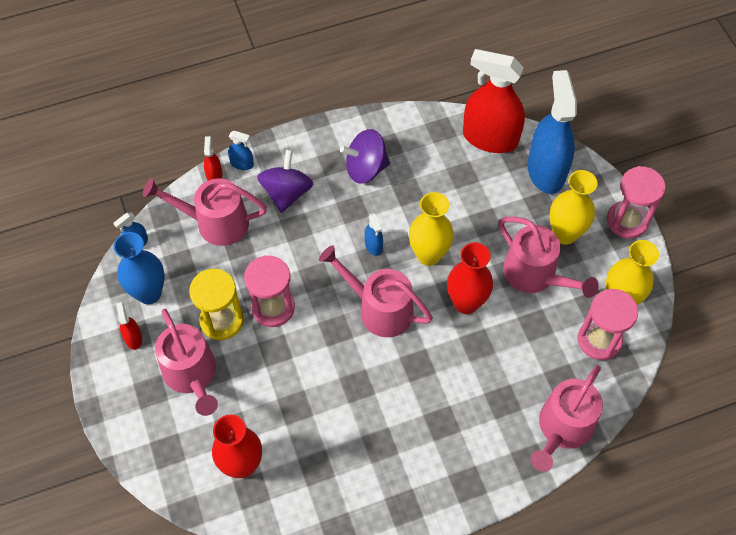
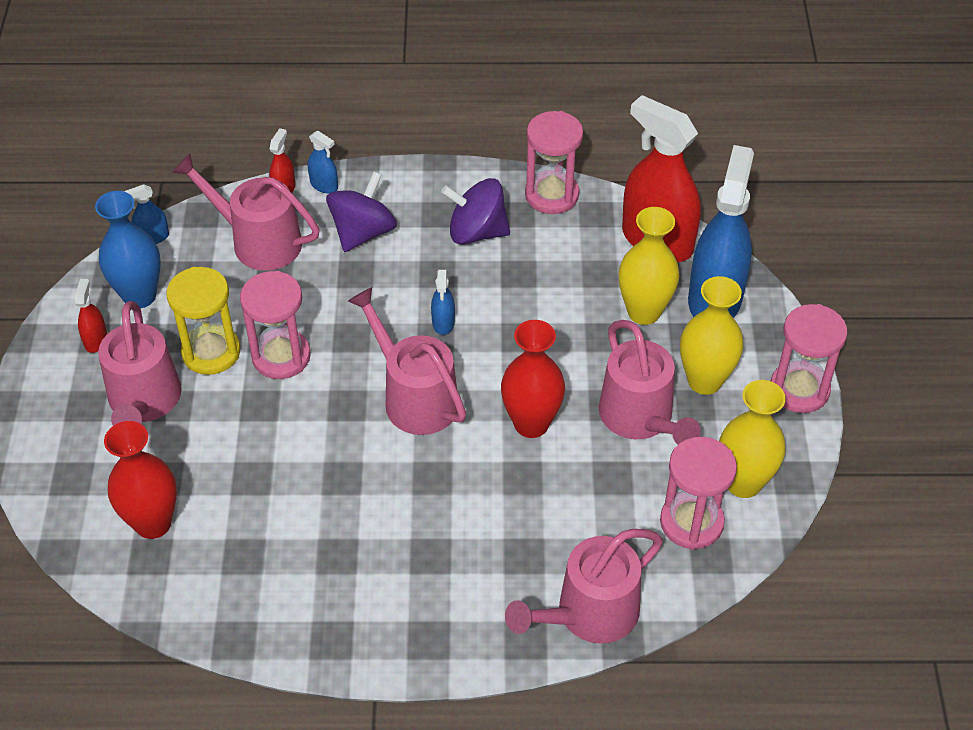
camera: 20 degrees right, 10 degrees down
yellow vase [409,192,454,266] -> yellow vase moved to [619,207,680,325]
none -> pink hourglass [525,111,583,214]

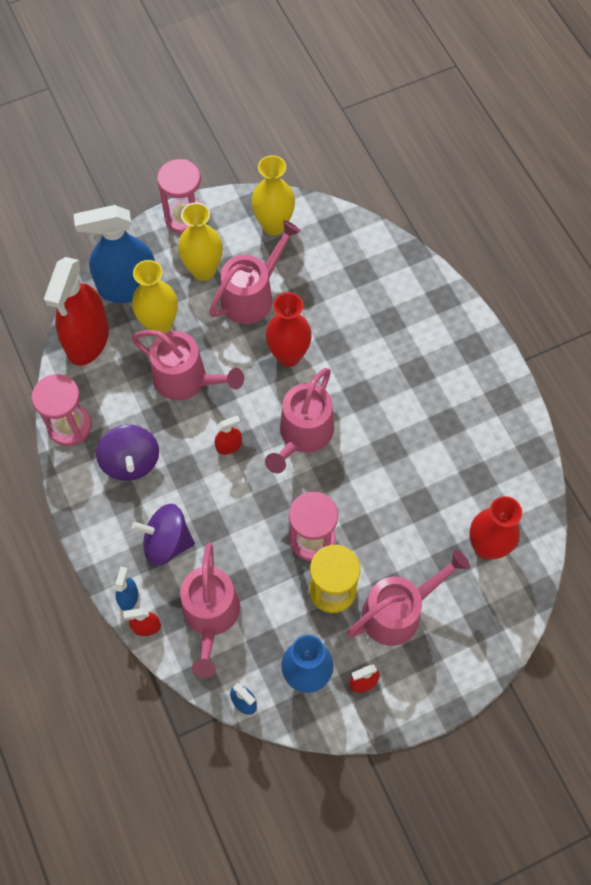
camera: 115 degrees left, 15 degrees up
blue spray bottle [431,269,455,335] -> red spray bottle [215,415,242,455]
pink watering can [505,529,663,644] -> pink watering can moved to [131,330,244,400]
pink hourglass [660,437,737,550] -> none

